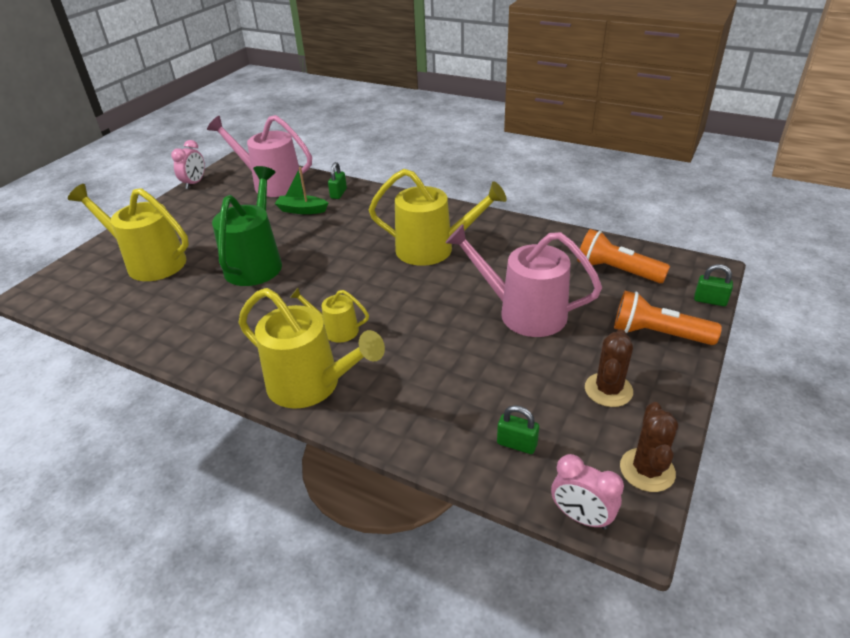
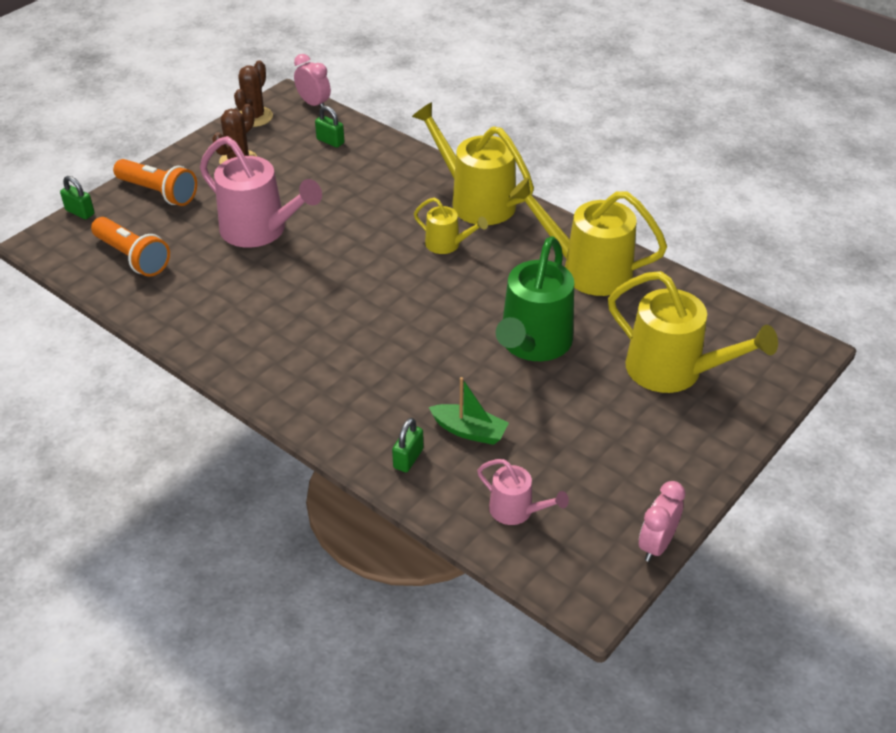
camera: 170 degrees left, 5 degrees up
pink watering can [207,115,312,197] -> pink watering can [477,459,569,525], size x0.52
yellow watering can [368,169,507,266] -> yellow watering can moved to [509,178,667,296]

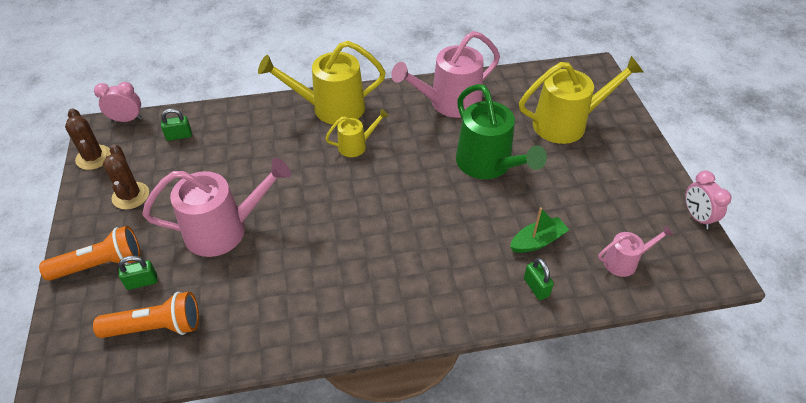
camera: 50 degrees left, 5 degrees up
green padlock [60,176,95,219] -> green padlock moved to [119,255,157,290]
yellow watering can [509,178,667,296] -> pink watering can [391,31,500,118]

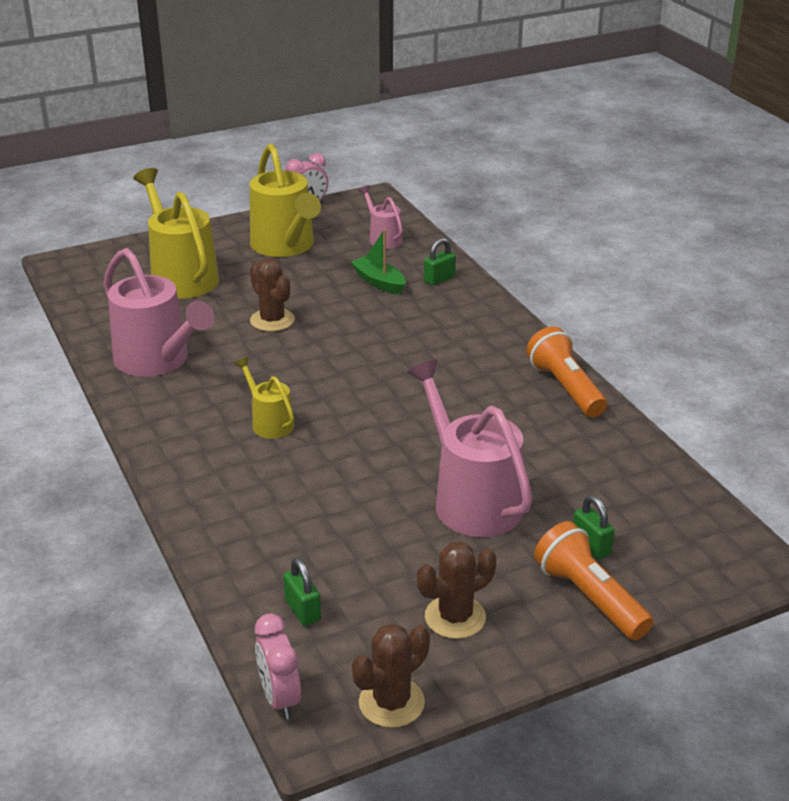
camera: 105 degrees left, 15 degrees down
orange flashlight [93,292,199,338] -> orange flashlight moved to [526,326,607,417]
yellow watering can [258,41,386,124] -> yellow watering can moved to [250,144,321,257]
green watering can [456,84,547,179] -> brown cactus [250,258,295,332]

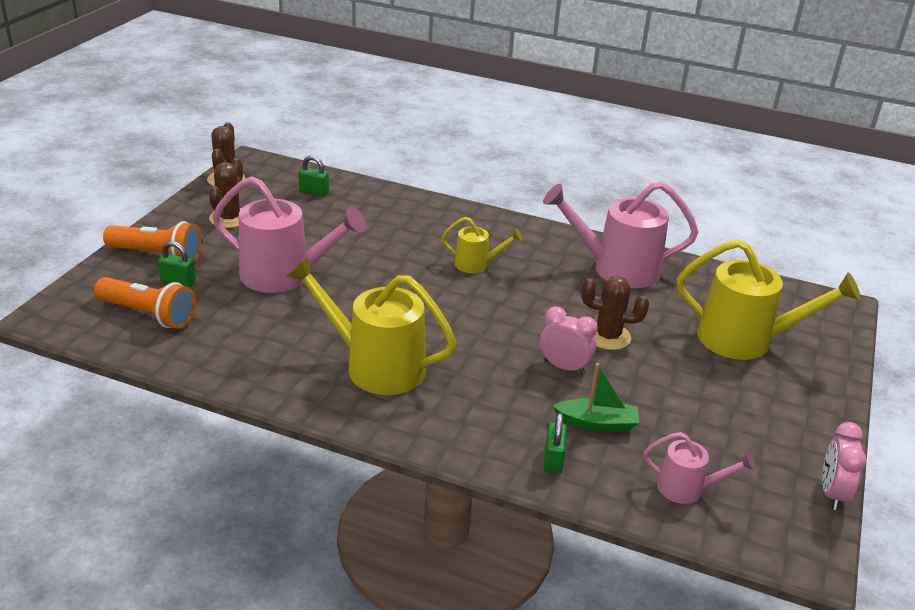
camera: 135 degrees right, 0 degrees up
yellow watering can [250,144,321,257] -> yellow watering can moved to [286,256,457,395]
pink clock [255,613,301,719] -> pink clock moved to [540,307,598,375]
orange flashlight [526,326,607,417] -> orange flashlight moved to [94,277,196,329]

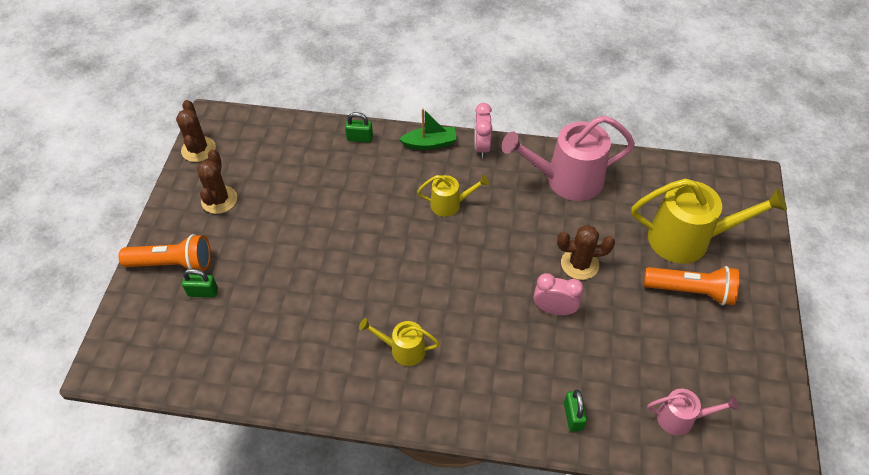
camera: 10 degrees left, 20 degrees up
orange flashlight [94,277,196,329] -> orange flashlight moved to [644,266,739,306]
pink watering can [212,176,366,293] -> none
yellow watering can [286,256,457,395] -> yellow watering can [359,318,440,366], size x0.52
green padlock [298,155,329,197] -> green padlock moved to [345,112,373,143]
green boat [553,363,639,432] -> green boat moved to [399,108,457,150]
pink clock [822,422,867,510] -> pink clock moved to [474,103,492,158]

